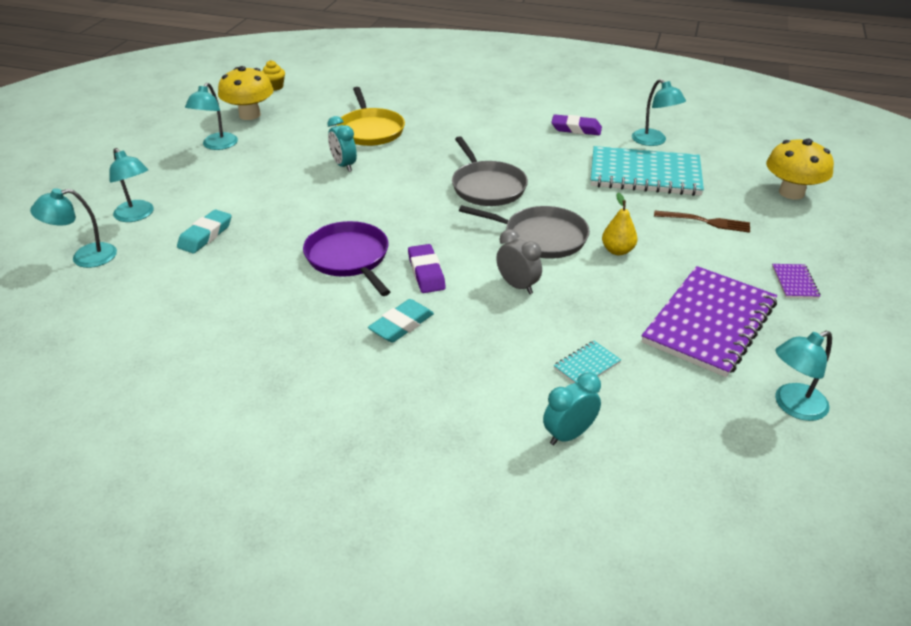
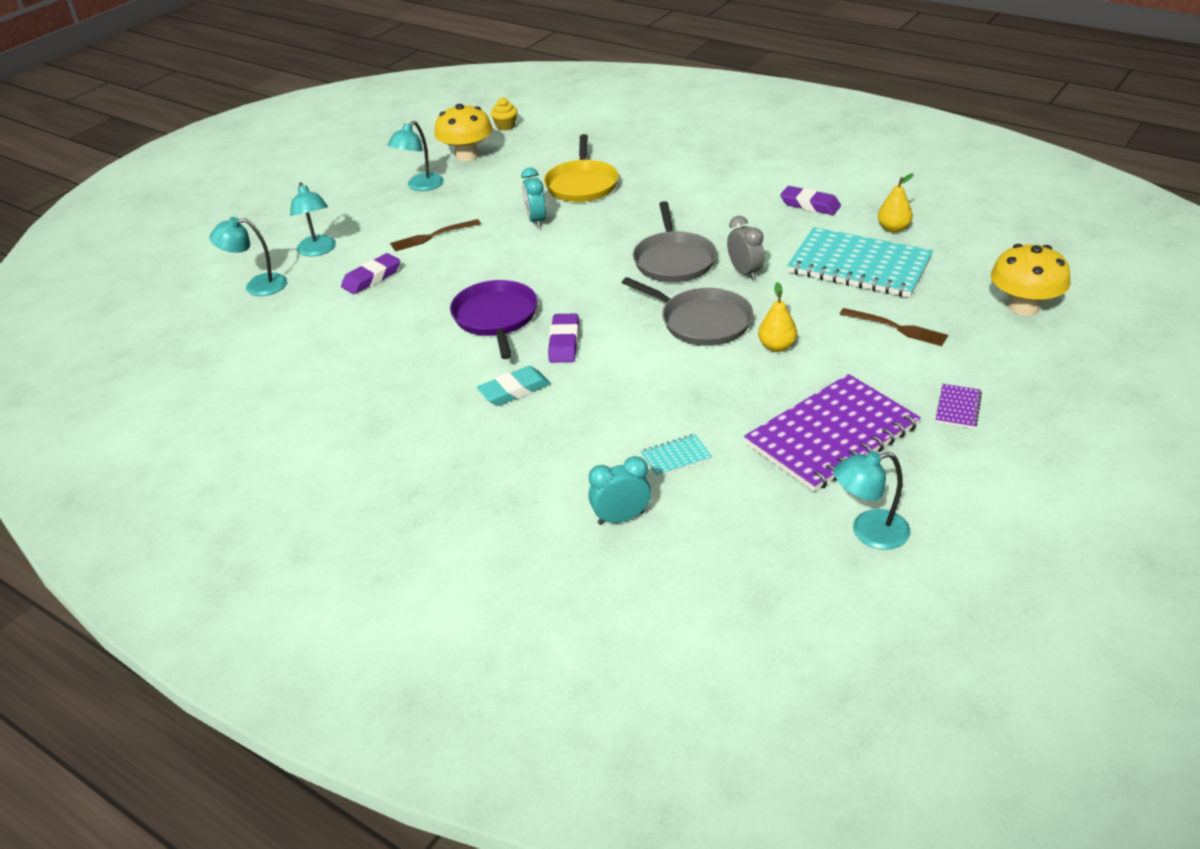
camera: 20 degrees right, 0 degrees up
turquoise eraser [177,209,232,253] -> purple eraser [341,253,400,294]
grey clock [496,229,542,294] -> grey clock moved to [727,216,764,281]
turquoise lamp [632,79,686,146] -> yellow pear [878,173,914,233]
none -> brown fork [390,219,481,252]

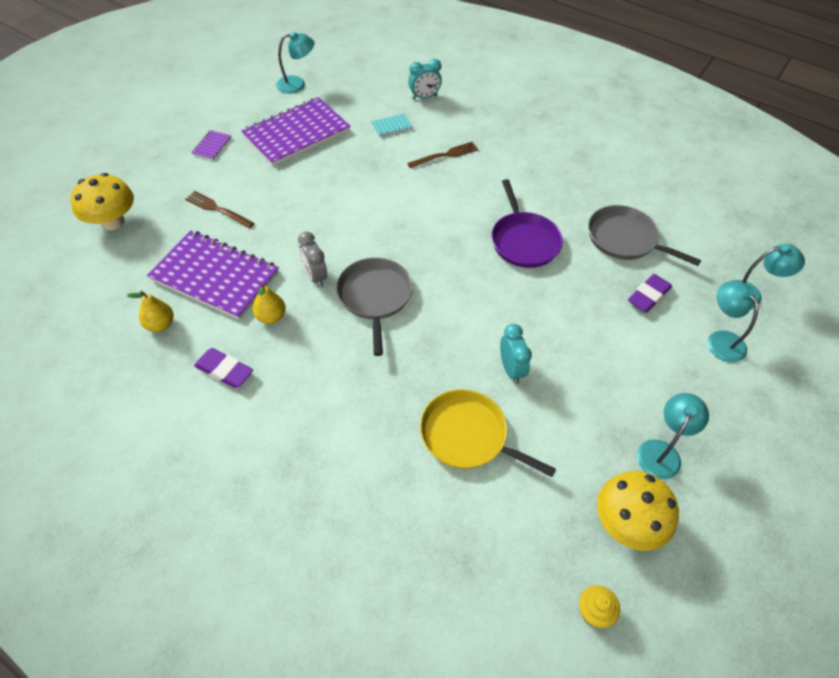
camera: 175 degrees right, 15 degrees up
brown fork [390,219,481,252] -> brown fork moved to [407,142,478,168]
turquoise eraser [477,366,551,406] -> none
yellow pan [544,134,619,202] -> yellow pan turned 60 degrees counterclockwise [420,389,556,477]
purple eraser [548,314,579,363] -> none
grey pan [622,277,753,346] -> grey pan moved to [588,205,701,266]
yellow pear [758,282,797,352] -> yellow pear moved to [253,284,286,324]
turquoise notebook [787,227,933,298] -> purple notebook [147,230,279,320]

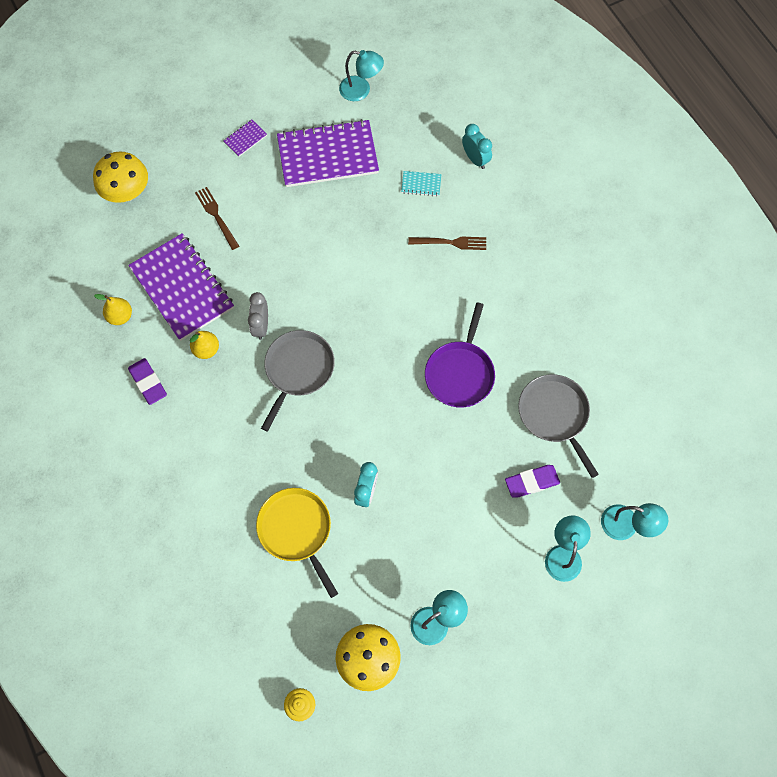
camera: 30 degrees right, 15 degrees up
turquoise clock [408,59,442,100] -> turquoise clock turned 135 degrees counterclockwise [462,124,492,169]

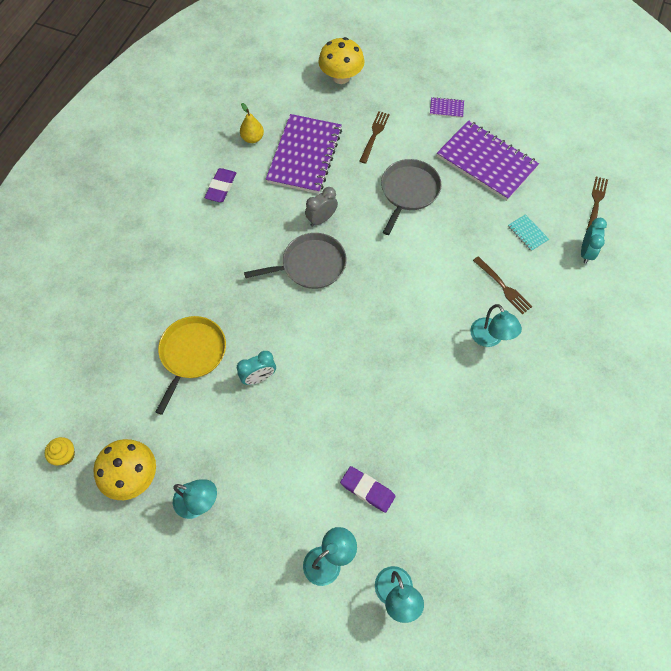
camera: 50 degrees right, 5 degrees down
yellow pear [190,331,219,359] -> none
turquoise lamp [339,50,384,101] -> turquoise lamp moved to [470,304,522,347]
purple pan [425,302,495,408] -> none
grey pan [518,374,599,478] -> grey pan moved to [381,159,442,235]
none -> brown fork [586,177,608,231]

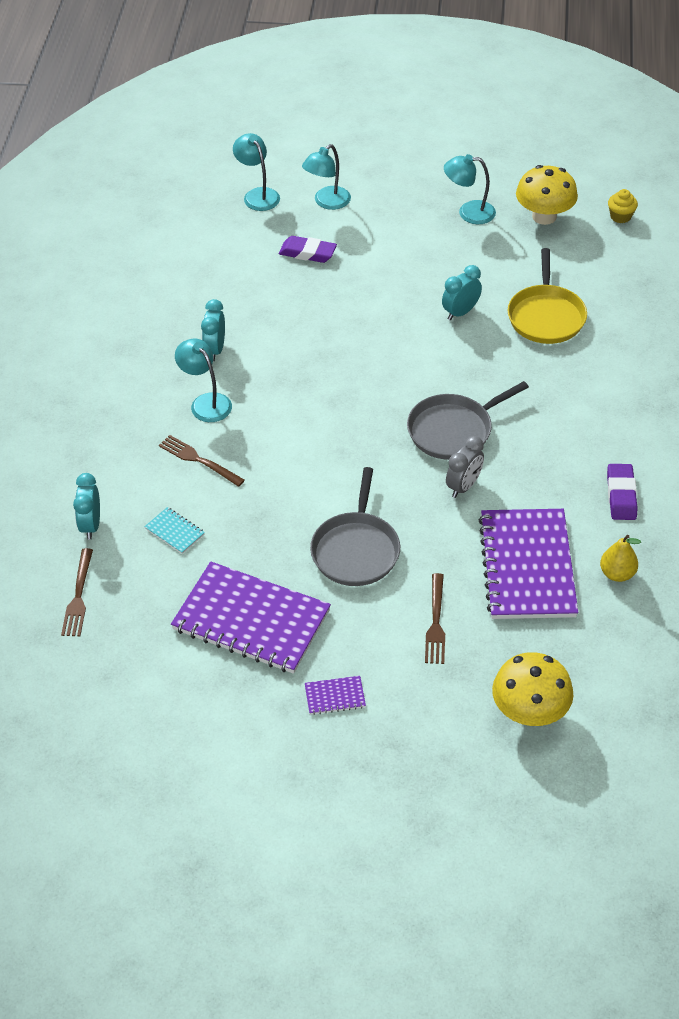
camera: 165 degrees right, 15 degrees down
none -> turquoise clock [201,299,225,361]

